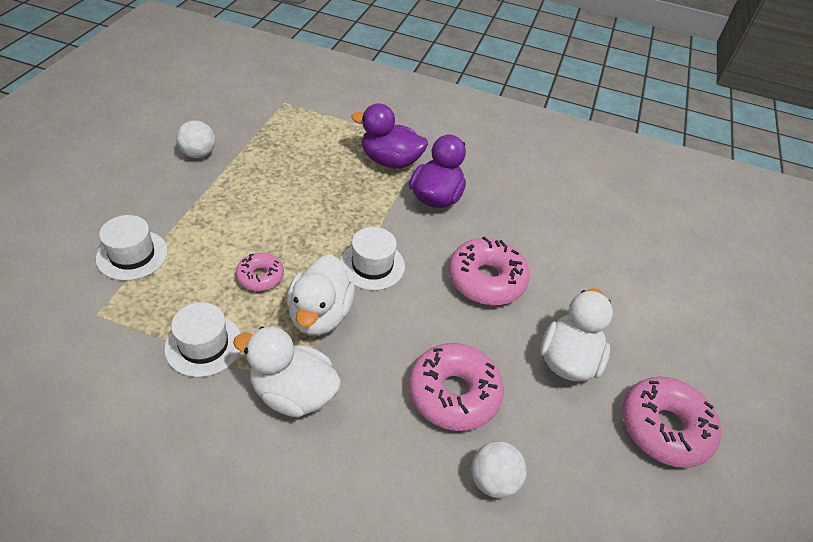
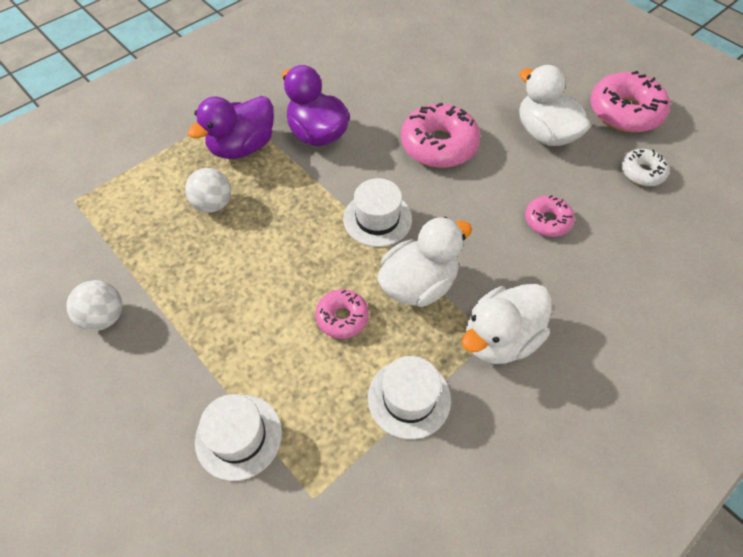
camera: 55 degrees left, 10 degrees up
white duck [287,254,355,336] -> white duck turned 75 degrees counterclockwise [377,217,472,307]
pink donut [409,343,504,431] -> pink donut [525,195,574,237], size x0.56
white ball [472,441,527,498] -> white ball moved to [185,168,231,213]
none -> white donut [621,149,669,186]

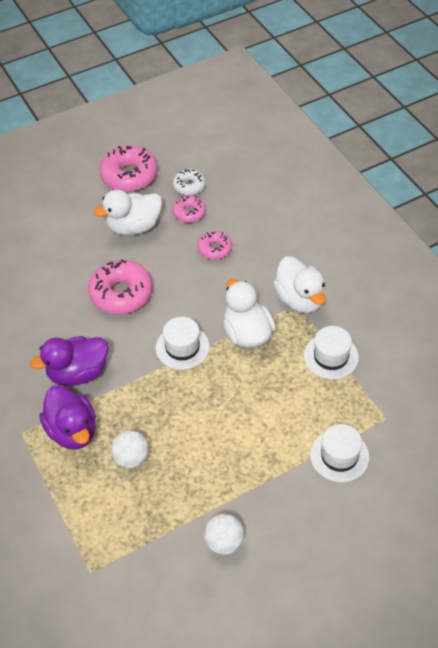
camera: 75 degrees left, 5 degrees down
pink donut [315,289,369,339] -> pink donut moved to [173,196,206,223]

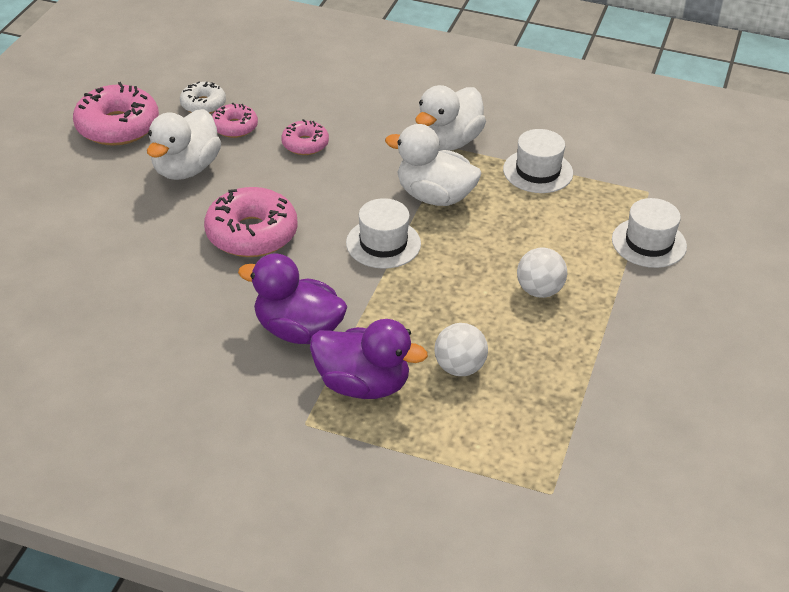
camera: 45 degrees left, 10 degrees down
purple duck [30,336,108,386] -> purple duck turned 90 degrees clockwise [238,253,348,344]
white ball [204,514,244,555] -> white ball moved to [517,247,567,298]
white duck [273,256,326,313] -> white duck turned 105 degrees clockwise [415,85,486,151]

